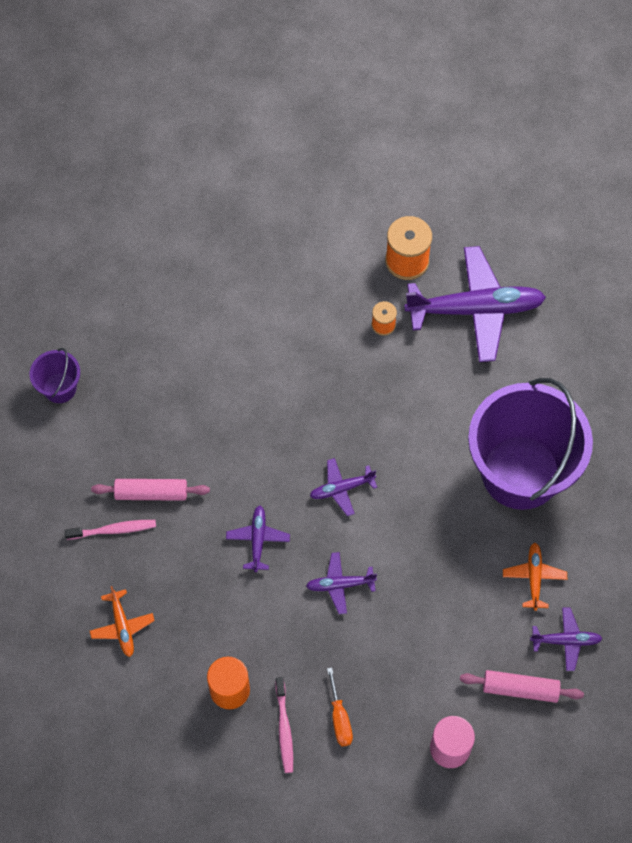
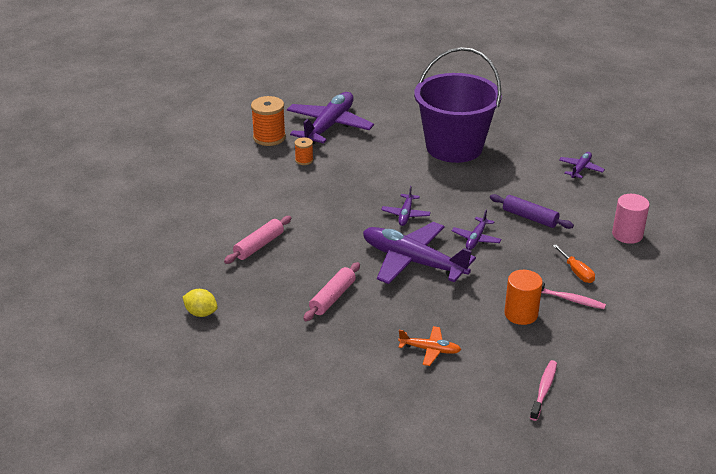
camera: 60 degrees left, 30 degrees down
purple bucket [30,348,80,403] -> yellow lemon [183,289,218,317]
pink toothbrush [65,520,156,540] -> pink toothbrush moved to [530,360,557,421]
purple plane [226,505,290,572] -> purple plane [363,222,476,284], size x2.13
orange screwdriver [327,667,353,746] -> orange screwdriver turned 45 degrees clockwise [553,245,595,283]
pink rolling pin [460,670,584,703] -> pink rolling pin moved to [224,216,292,264]
orange plane [503,543,567,611] -> none
none -> purple rolling pin [490,194,574,229]

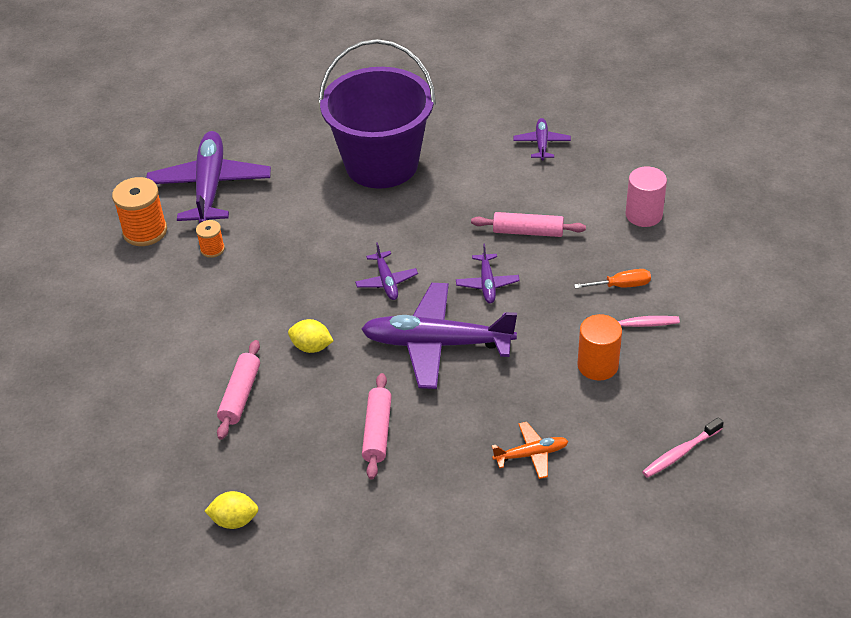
camera: 25 degrees left, 10 degrees up
purple rolling pin [490,194,574,229] -> pink rolling pin [471,212,586,237]
pink toothbrush [530,360,557,421] -> pink toothbrush turned 120 degrees counterclockwise [642,417,724,478]
orange screwdriver [553,245,595,283] -> orange screwdriver turned 45 degrees counterclockwise [574,269,651,289]
none -> yellow lemon [288,319,333,353]

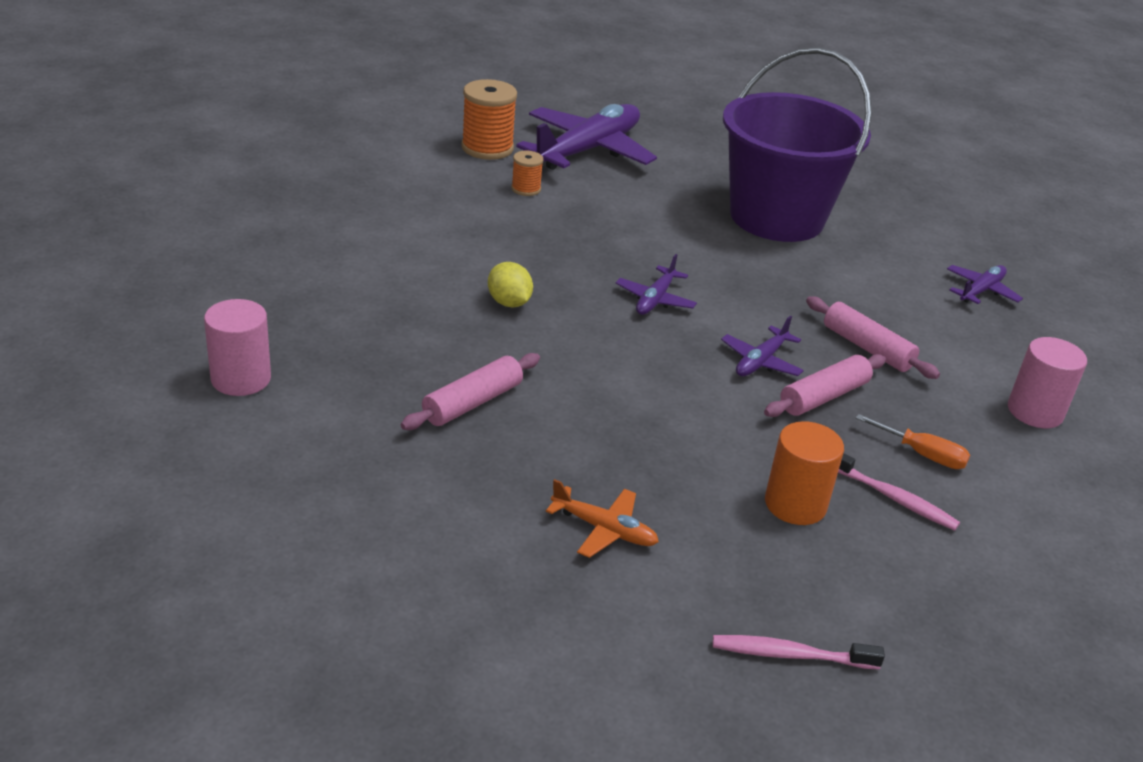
camera: 35 degrees right, 10 degrees down
yellow lemon [205,491,259,529] -> pink cylinder [204,299,271,396]
pink rolling pin [217,340,260,440] -> pink rolling pin moved to [764,354,886,417]
purple plane [361,283,517,389] -> none

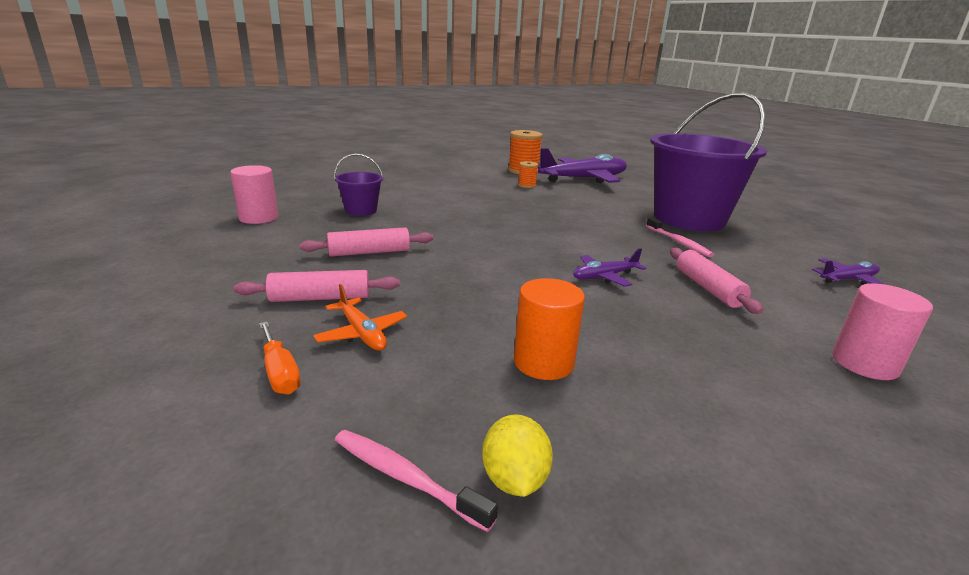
camera: 30 degrees right, 10 degrees down
yellow lemon [488,262,533,308] -> yellow lemon moved to [482,414,553,497]
purple plane [616,254,697,315] -> none
pink rolling pin [764,354,886,417] -> pink rolling pin moved to [234,270,400,302]
pink toothbrush [838,453,960,531] -> pink toothbrush moved to [646,217,714,257]
orange screwdriver [856,414,970,469] -> orange screwdriver moved to [259,322,301,395]
none -> purple bucket [334,153,383,216]

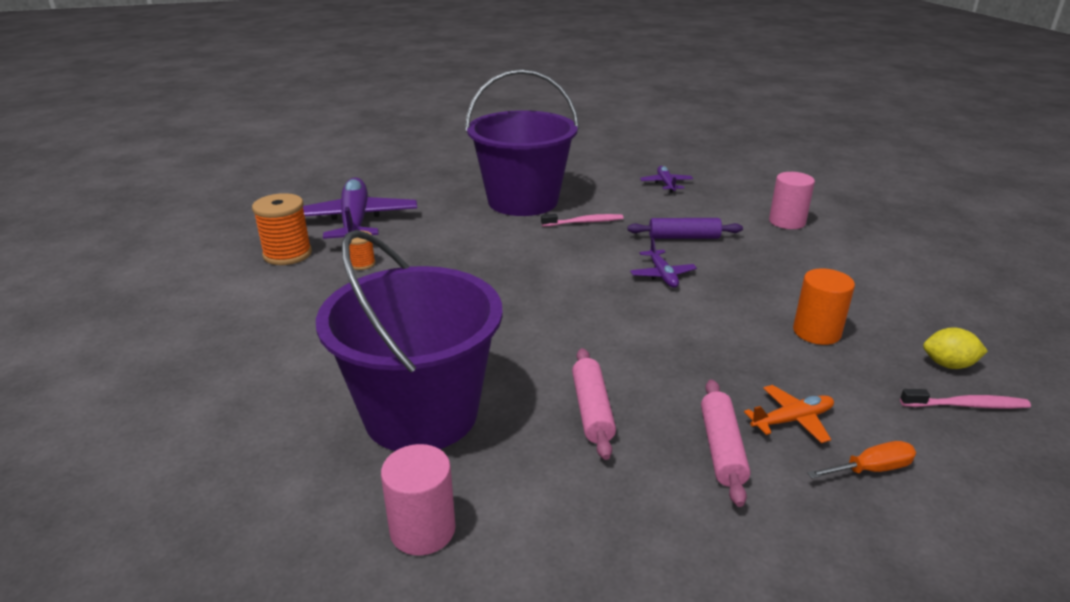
camera: 75 degrees left, 5 degrees up
purple bucket [334,153,383,216] -> purple bucket [316,230,503,451], size x2.33
pink toothbrush [335,430,498,532] -> pink toothbrush turned 135 degrees counterclockwise [900,389,1031,409]
pink rolling pin [670,248,763,314] -> purple rolling pin [628,218,743,239]

